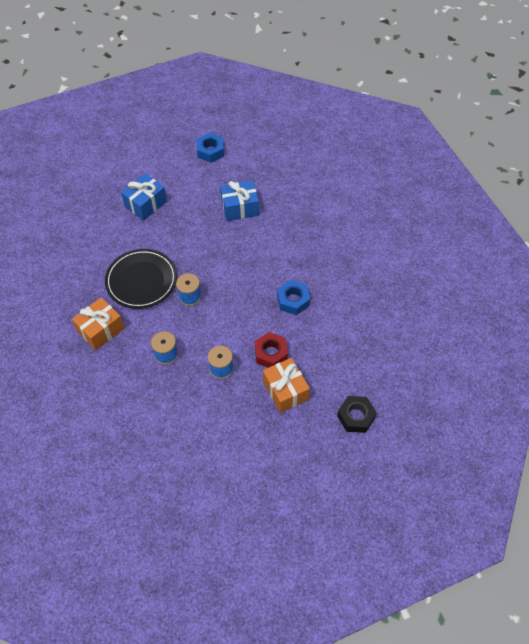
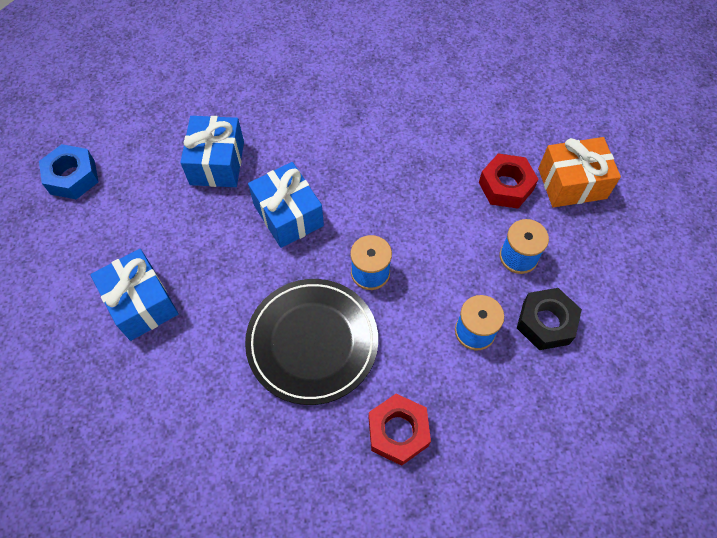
camera: 75 degrees left, 5 degrees up
orange gift [72,297,124,350] -> red nut [369,394,431,466]
blue nut [277,280,310,315] -> none
black nut [337,396,377,433] -> black nut moved to [517,288,582,350]
none -> blue gift [248,162,324,248]

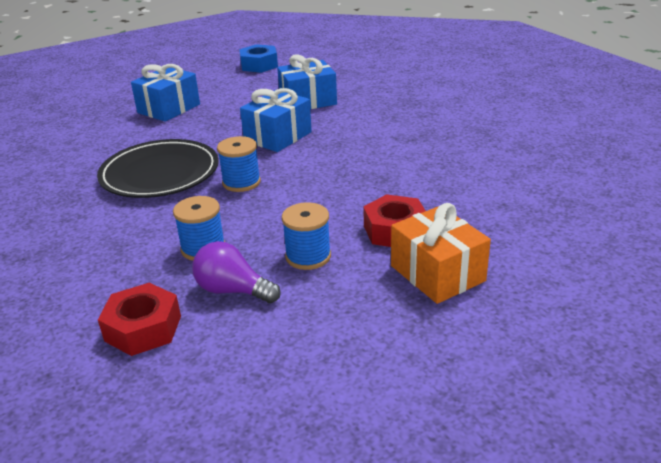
camera: 70 degrees right, 30 degrees down
red nut [369,394,431,466] -> red nut moved to [98,283,181,356]
black nut [517,288,582,350] -> purple light bulb [192,241,281,303]

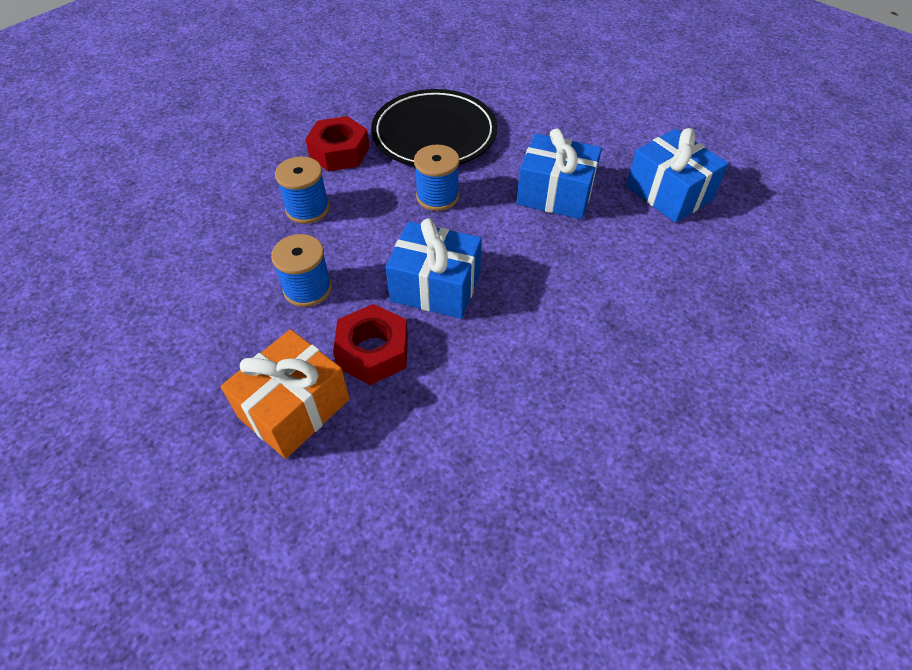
camera: 70 degrees right, 20 degrees up
red nut [98,283,181,356] -> red nut moved to [305,116,370,172]
blue gift [131,64,200,121] -> blue gift moved to [386,218,482,319]
purple light bulb [192,241,281,303] -> none
blue nut [239,44,278,73] -> none

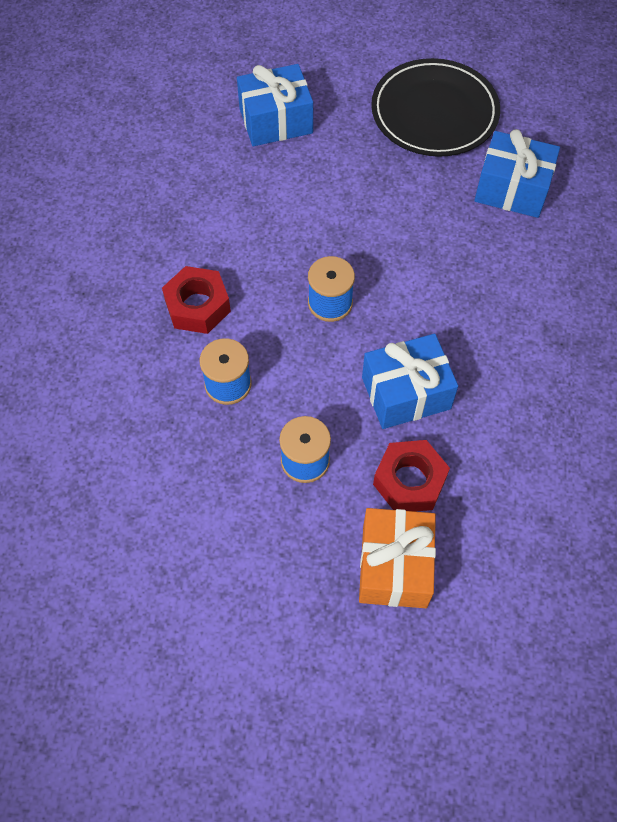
camera: 35 degrees left, 10 degrees up
black plate [371,89,498,166] -> black plate moved to [371,58,500,157]
blue gift [516,129,602,219] -> blue gift moved to [237,64,313,146]

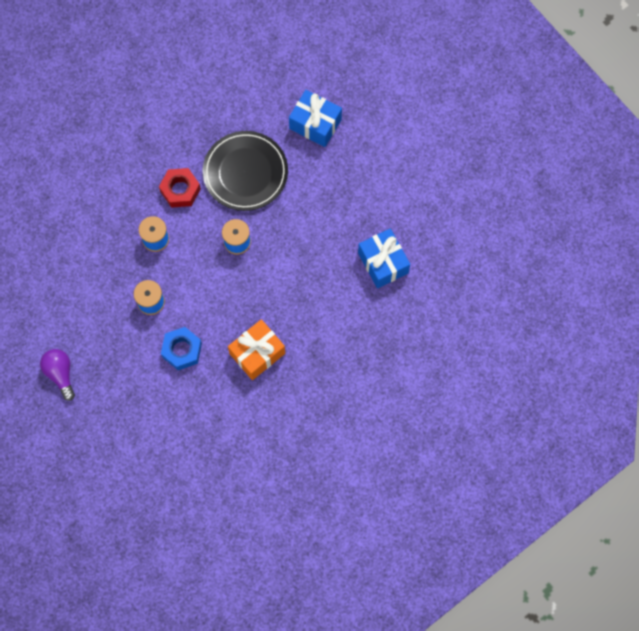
camera: 45 degrees right, 10 degrees up
orange gift [359,508,436,608] -> orange gift moved to [228,319,285,380]
blue gift [362,334,458,429] -> none
black plate [371,58,500,157] -> black plate moved to [203,131,288,211]
red nut [373,440,450,512] -> blue nut [161,327,202,370]
none -> purple light bulb [40,349,75,401]

